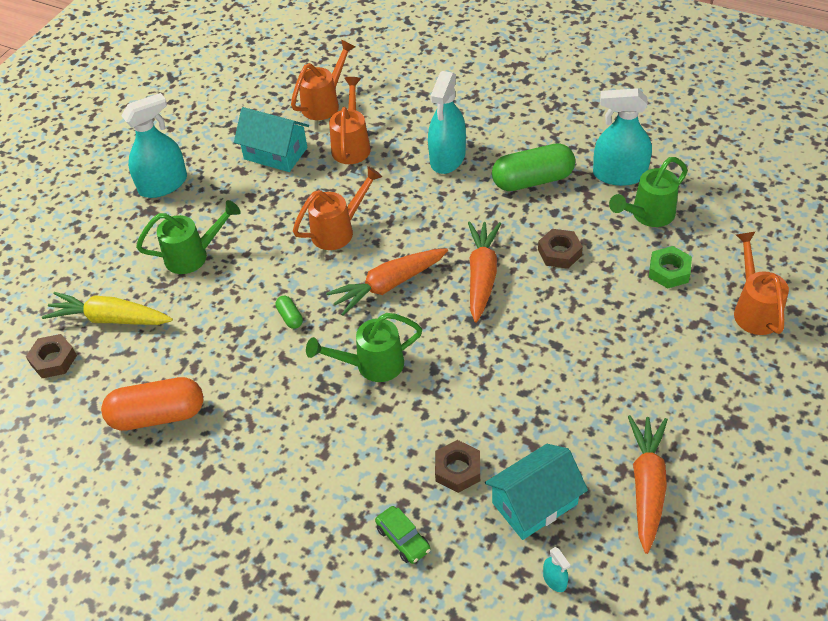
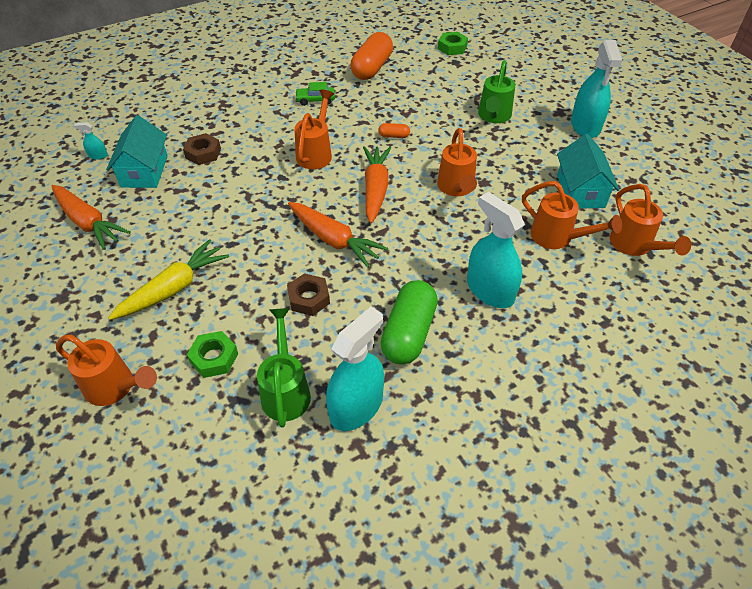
camera: 120 degrees right, 0 degrees up
brown nut [26,334,77,378] -> green nut [438,32,468,55]
yellow carrot [42,292,173,325] -> yellow carrot moved to [108,239,229,320]
turquoise house [234,107,309,172] -> turquoise house turned 60 degrees counterclockwise [557,134,619,209]
green capsule [275,296,303,329] -> orange capsule [378,123,410,138]
green watering can [306,313,422,382] -> orange watering can [294,90,334,169]
green car [375,506,431,564] -> green car moved to [295,82,335,106]

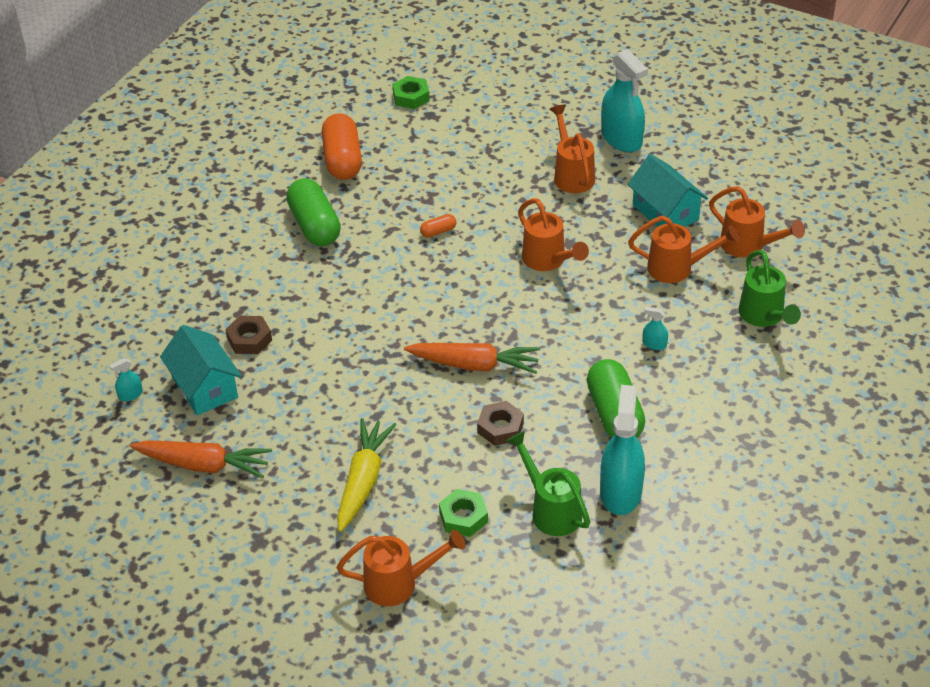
camera: 30 degrees left, 5 degrees down
orange watering can [294,90,334,169] -> orange watering can moved to [550,105,595,193]
green car [295,82,335,106] -> green capsule [286,178,341,246]
orange carrot [363,146,391,224] -> none
turquoise spray bottle [467,192,525,308] -> turquoise spray bottle [643,307,668,350], size x0.42
green watering can [478,60,515,123] -> green watering can moved to [738,250,801,327]

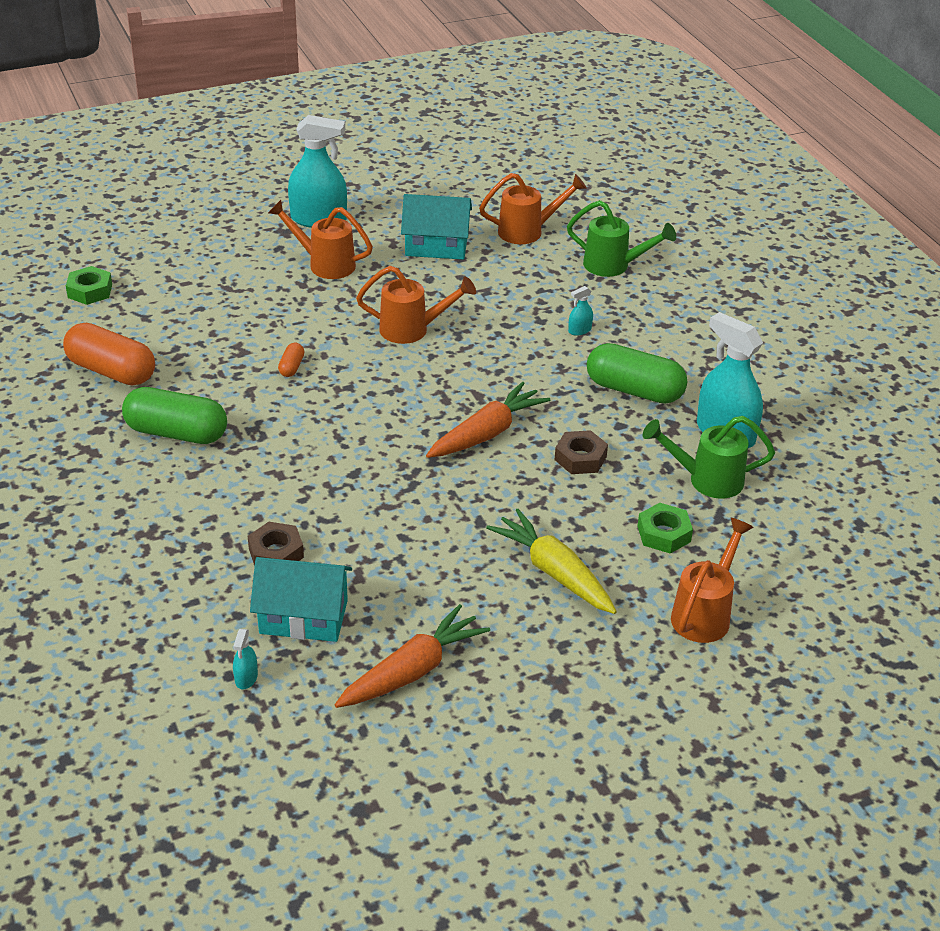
camera: 55 degrees left, 5 degrees down
orange watering can [628,216,740,283] -> none

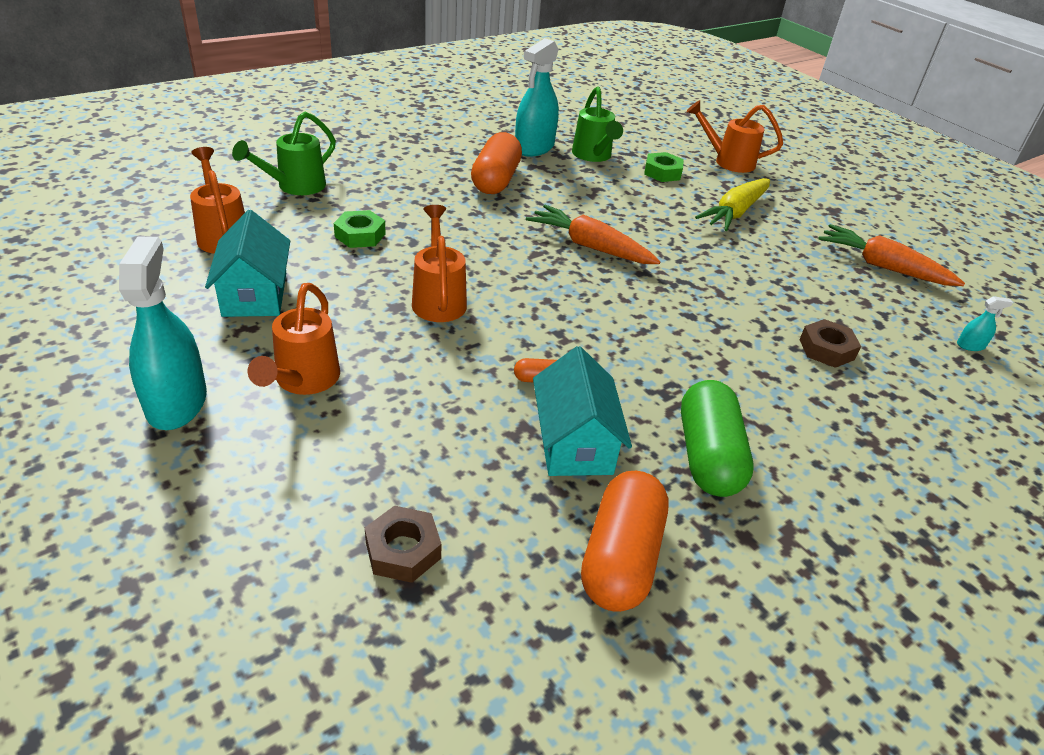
camera: 105 degrees left, 0 degrees up
green nut [66,266,112,305] -> green nut moved to [334,210,386,248]
turquoise house [250,557,352,642] -> turquoise house moved to [533,346,632,476]
brown nut [555,430,608,474] -> brown nut moved to [365,506,442,583]
green watering can [567,200,676,277] -> green watering can turned 150 degrees counterclockwise [232,112,336,195]
turquoise spray bottle [568,286,593,336] -> none
green capsule [587,343,687,404] -> orange capsule [471,132,522,194]

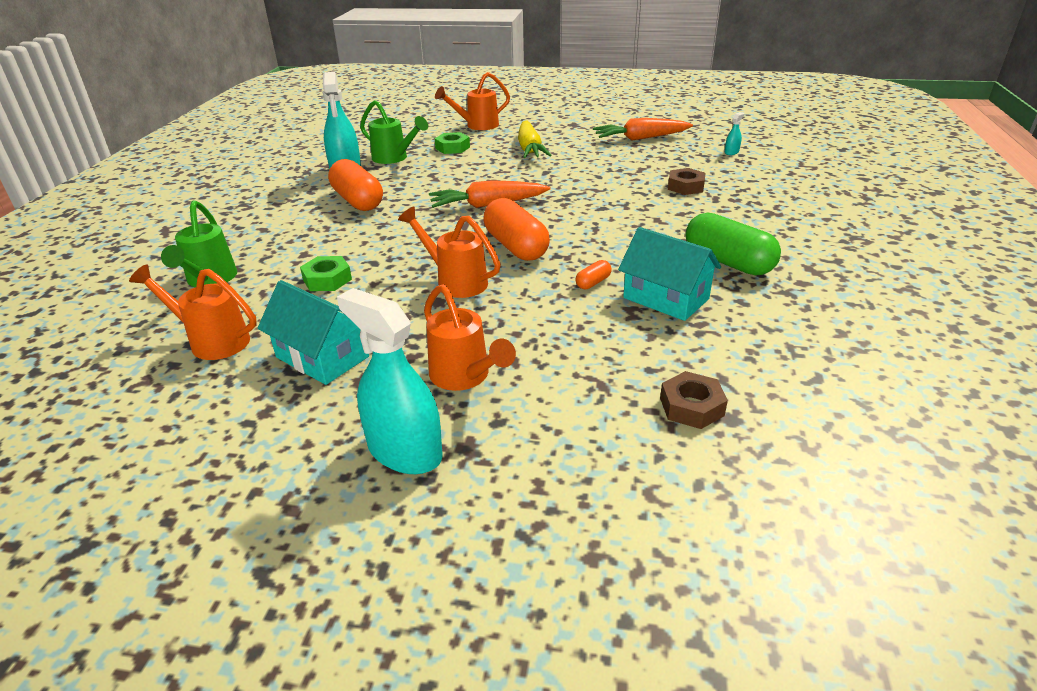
camera: 40 degrees left, 5 degrees down
orange capsule [581,471,669,612] -> orange capsule moved to [483,198,550,261]

